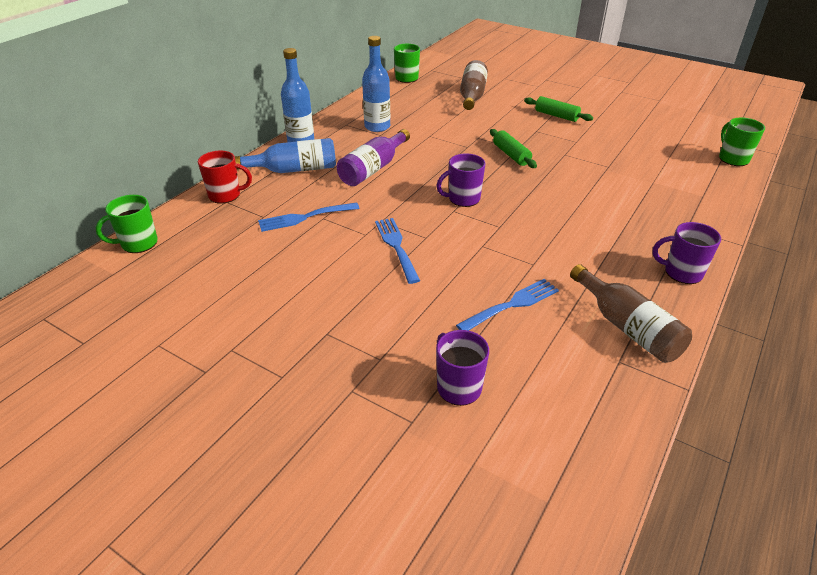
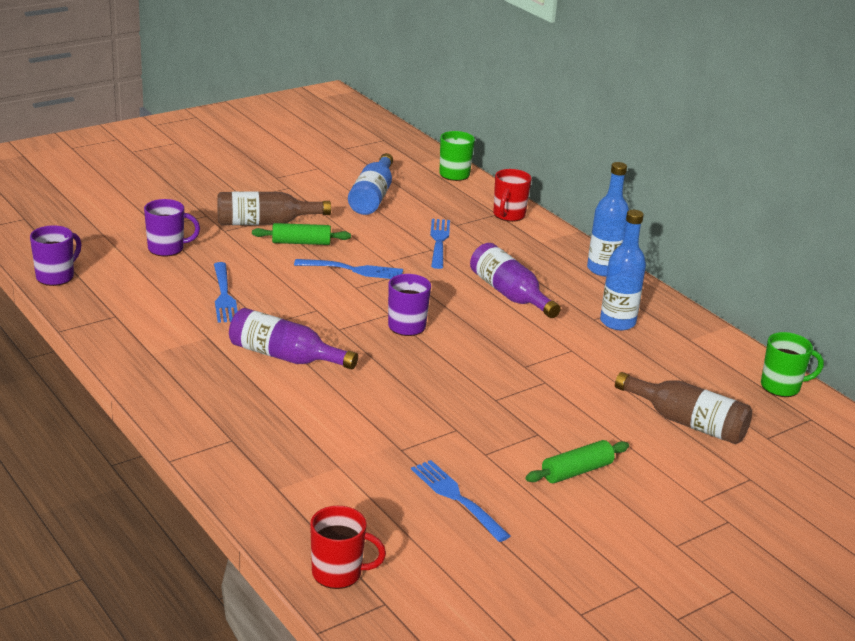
camera: 110 degrees right, 10 degrees down
blue bottle [235,138,336,173] -> blue bottle moved to [348,153,393,215]
green rolling pin [490,129,537,168] -> green rolling pin moved to [252,223,351,245]
brown bottle [570,264,692,363] -> brown bottle moved to [217,192,331,225]
purple mug [652,222,721,284] -> purple mug moved to [30,225,81,286]
green mug [719,117,765,166] -> red mug [310,506,386,589]
none -> purple bottle [229,308,358,369]
none -> blue fork [411,460,510,542]

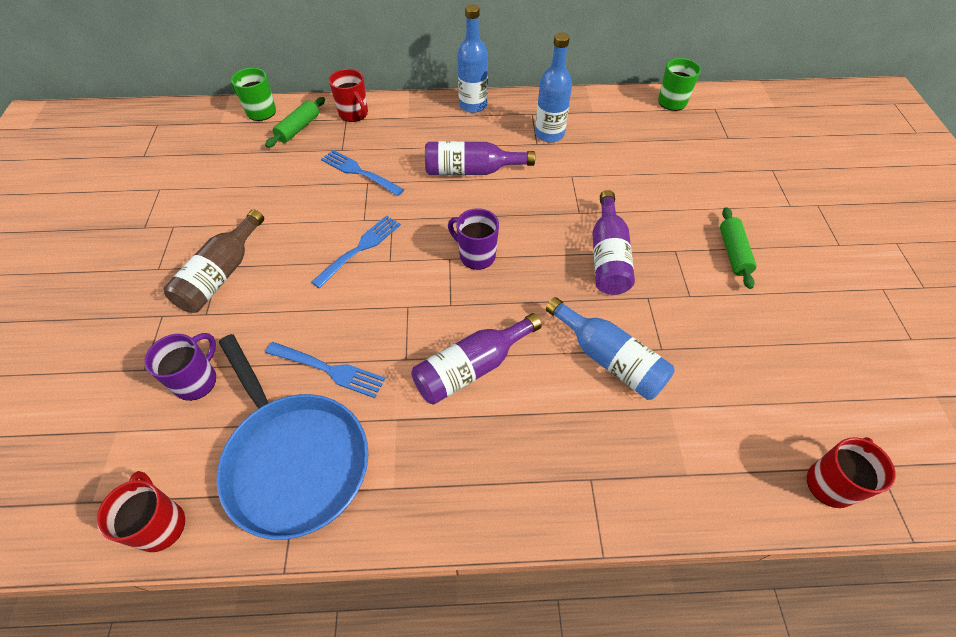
camera: 55 degrees left, 25 degrees up
purple mug [30,225,81,286] -> red mug [97,471,185,552]
green rolling pin [252,223,351,245] -> green rolling pin moved to [265,97,325,148]
blue bottle [348,153,393,215] -> blue bottle moved to [546,297,675,400]
blue fork [411,460,510,542] -> none
brown bottle [615,372,752,444] -> none
none -> blue pan [216,334,368,540]
none -> purple bottle [592,190,635,295]

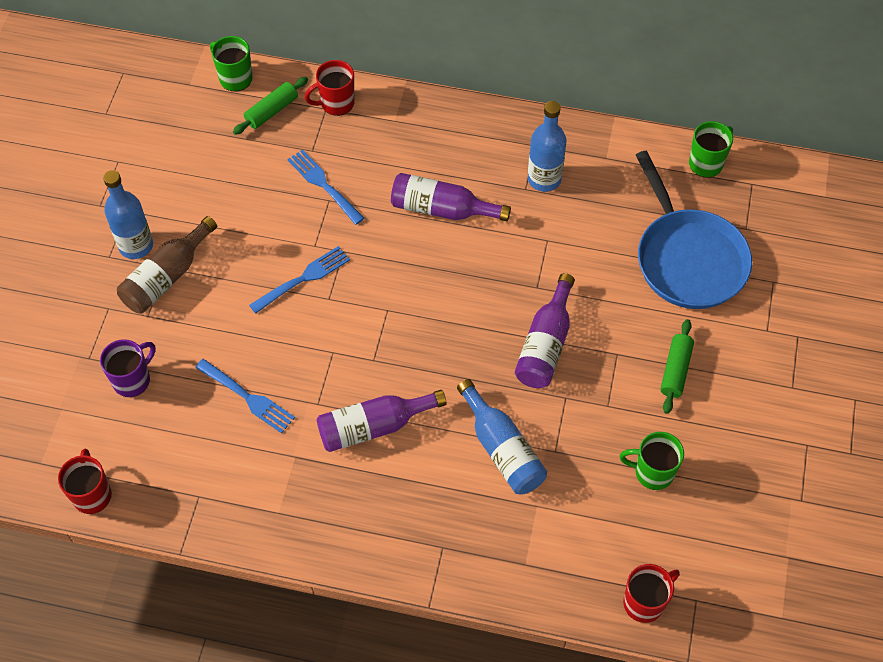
camera: 15 degrees right, 5 degrees up
blue pan [216,334,368,540] -> blue pan moved to [636,151,752,309]
red mug [329,69,368,122] -> red mug turned 90 degrees clockwise [305,60,355,116]
purple mug [448,208,499,270] -> none
blue bottle [457,4,488,113] -> blue bottle moved to [103,170,153,259]
none -> green mug [619,432,684,490]

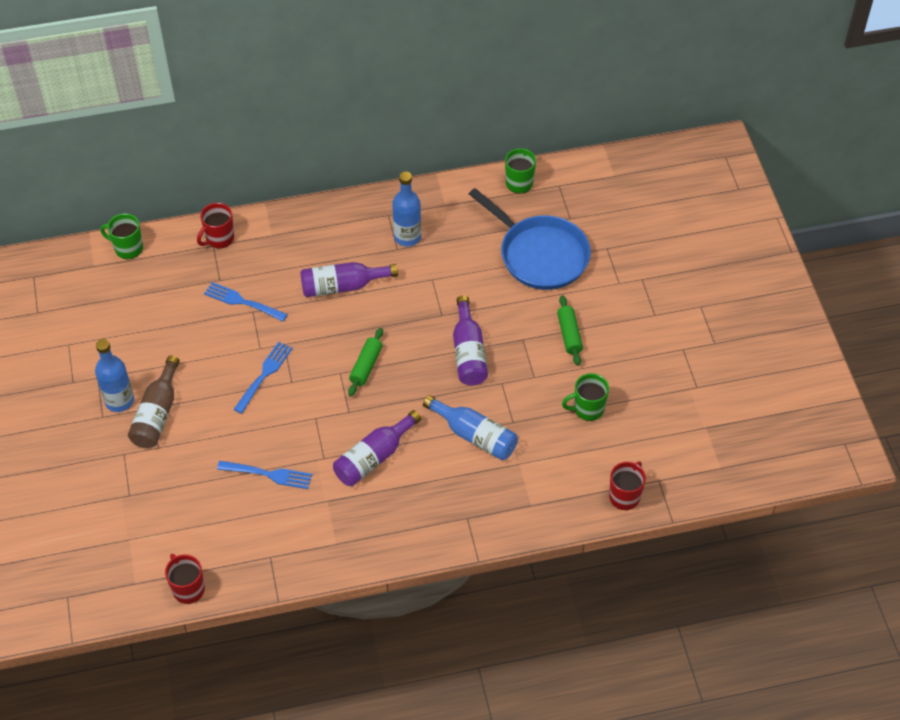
camera: 25 degrees left, 5 degrees down
purple mug [100,339,156,397] -> none
green rolling pin [233,77,308,135] -> green rolling pin moved to [348,328,383,396]

